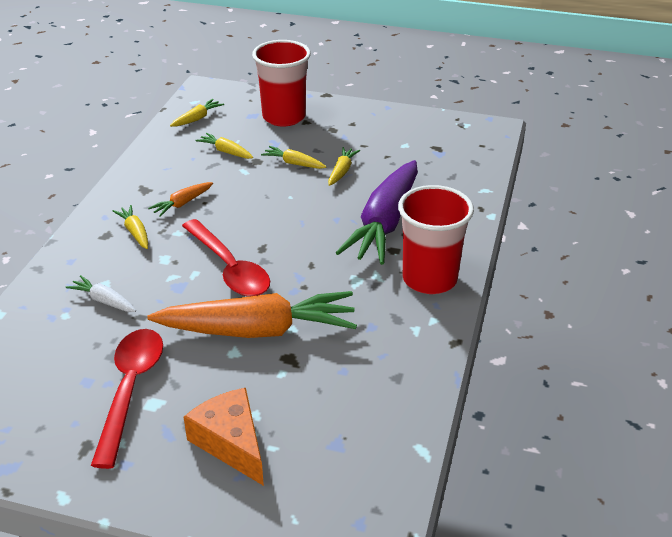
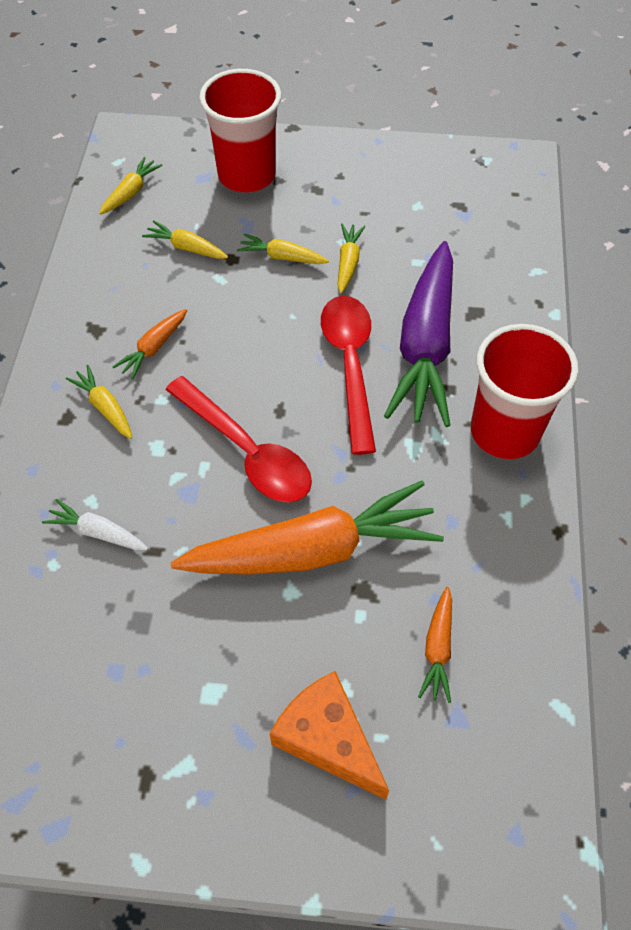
camera: 10 degrees left, 20 degrees up
red spoon [91,329,163,469] -> red spoon moved to [321,296,376,455]
none -> orange carrot [418,587,452,703]

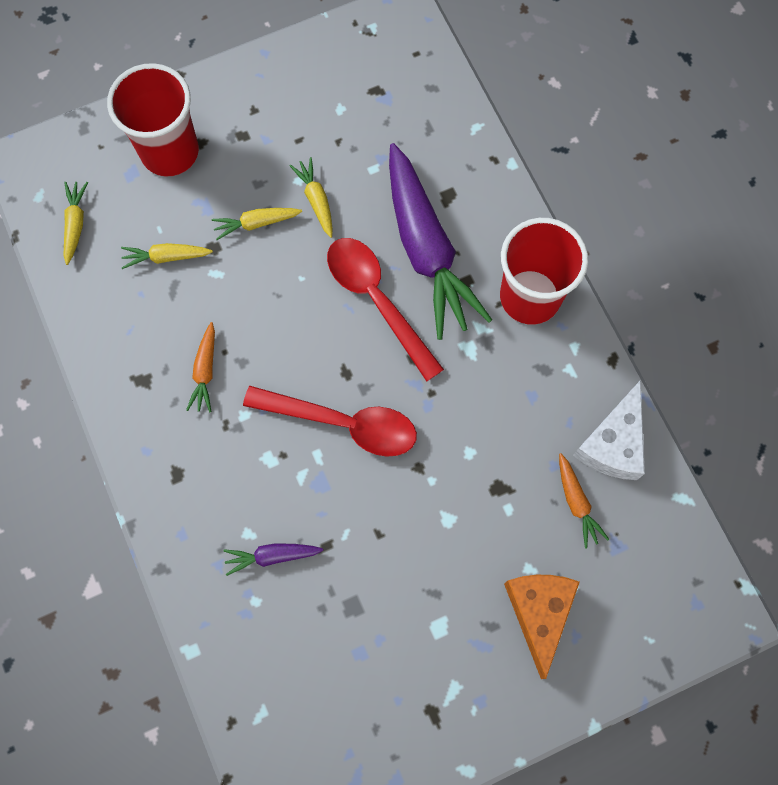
camera: 30 degrees left, 15 degrees up
white carrot [42,499,148,550] -> purple carrot [223,543,323,576]
yellow carrot [66,365,132,439] -> none
orange carrot [171,481,444,575] -> none
orange cheese [270,671,389,800] -> orange cheese turned 75 degrees clockwise [504,575,580,679]
none -> white cheese [573,381,645,480]

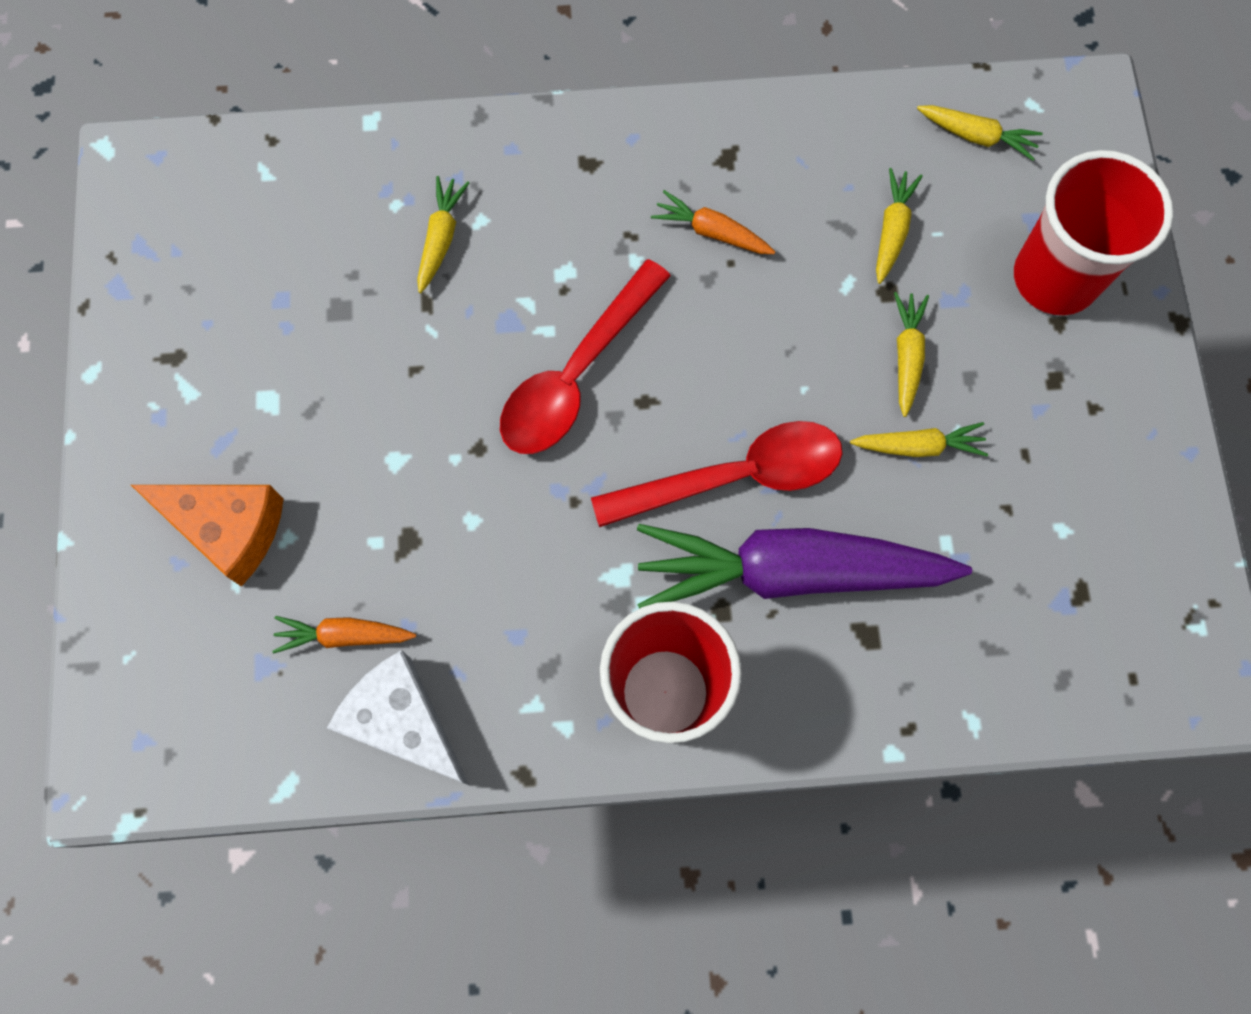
camera: 110 degrees right, 0 degrees up
purple carrot [223,543,323,576] -> yellow carrot [417,176,469,293]

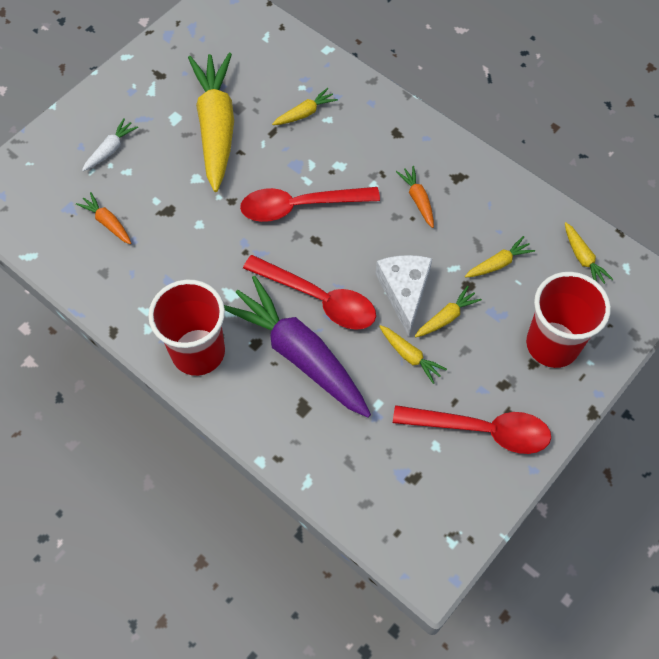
camera: 45 degrees right, 10 degrees down
orange cheese [131,485,284,587] -> white carrot [82,118,138,171]
white cheese [327,650,470,786] -> white cheese moved to [376,255,432,337]
none -> yellow carrot [188,53,234,192]
none -> red spoon [393,405,551,454]

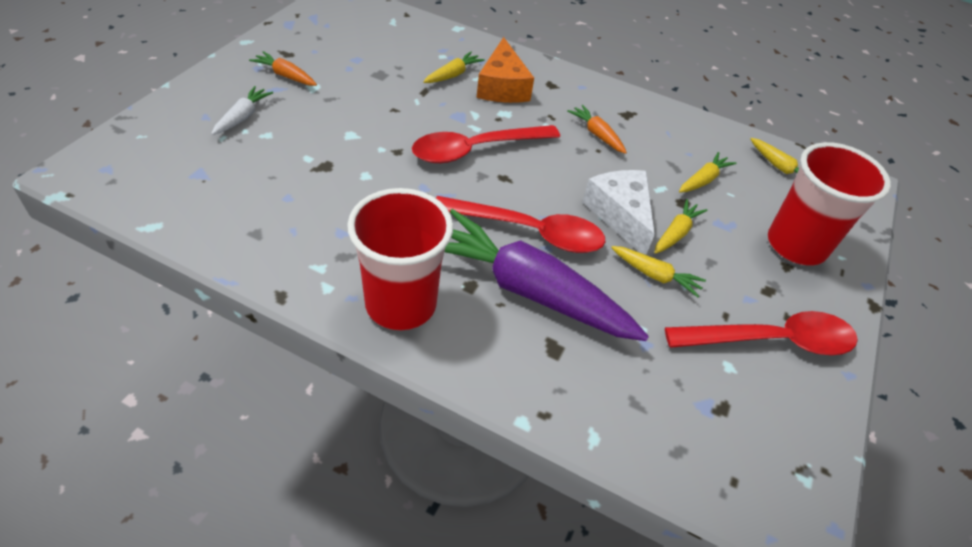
camera: 20 degrees left, 15 degrees down
orange carrot [76,192,132,245] -> orange carrot moved to [249,51,317,86]
yellow carrot [188,53,234,192] -> none
none -> orange cheese [476,37,534,103]

